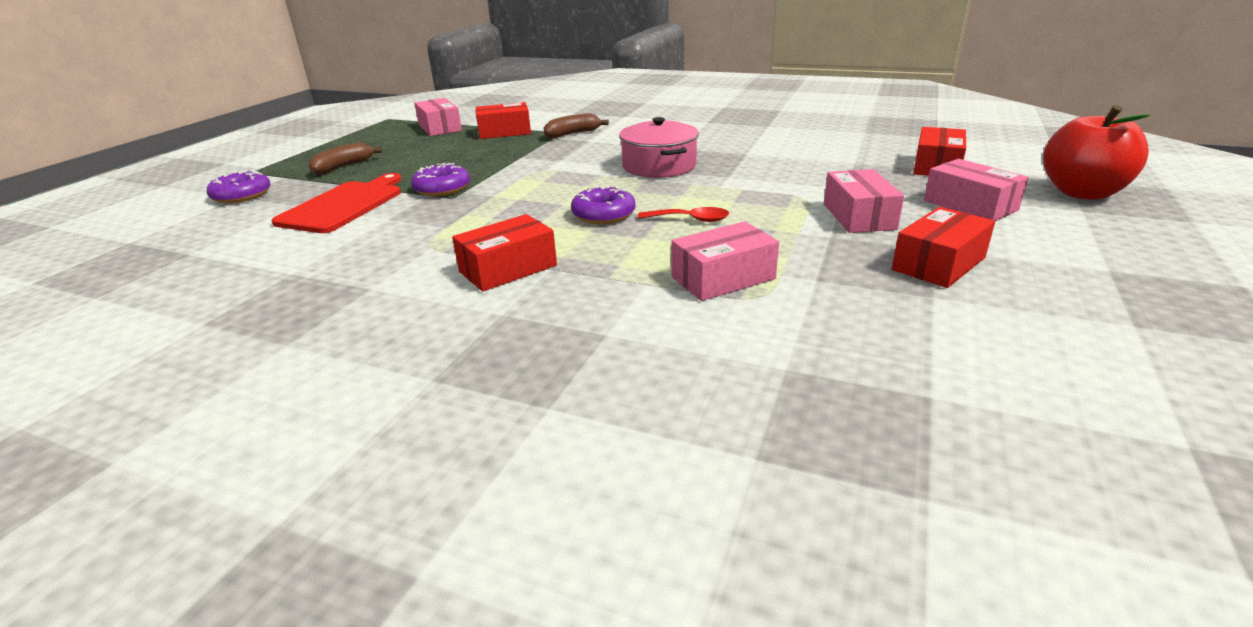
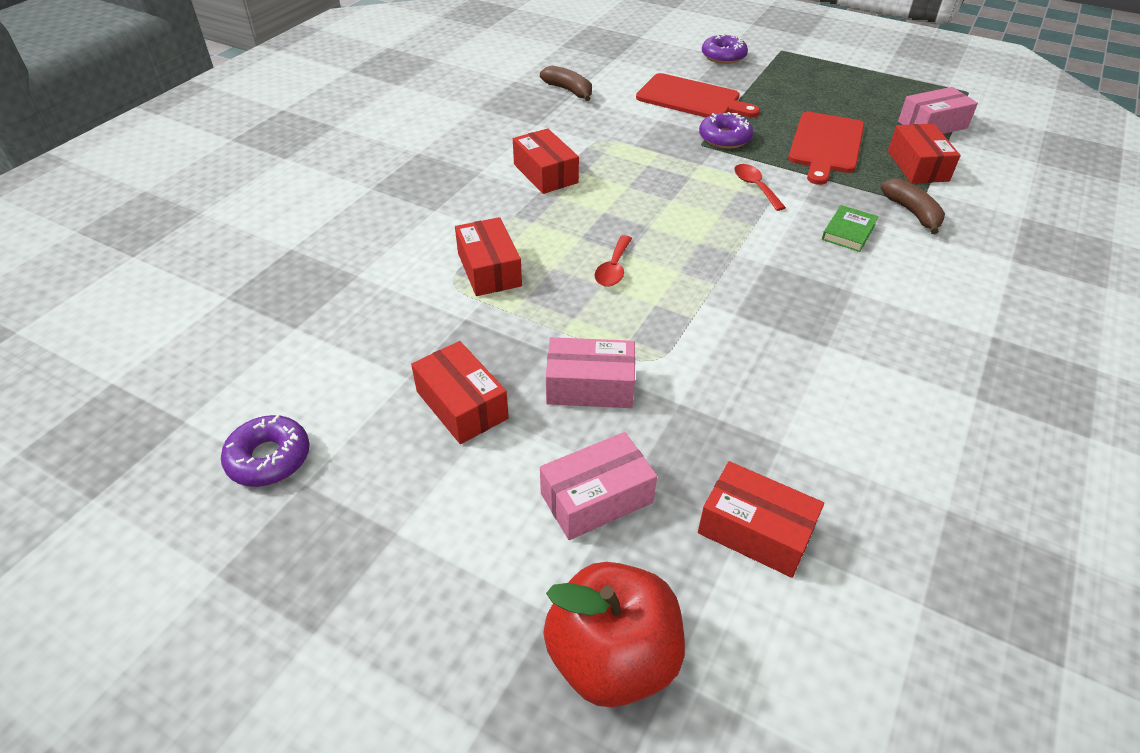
camera: 95 degrees right, 15 degrees up
brown banana [309,142,382,175] -> brown banana moved to [540,66,592,101]
purple donut [571,185,636,224] -> purple donut moved to [221,415,310,487]
pink pot [619,117,699,178] -> none
pink box [671,221,779,301] -> red box [455,217,522,296]
none -> red spoon [734,164,786,211]
none -> red cutting board [788,112,864,185]
none -> green book [822,205,878,252]

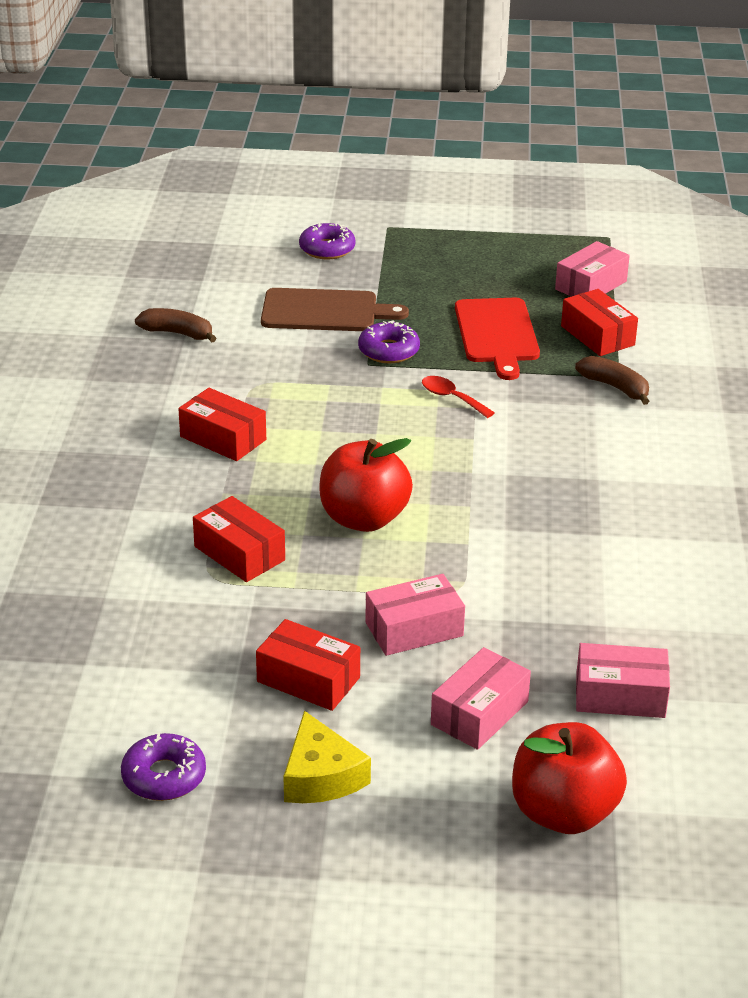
camera: 25 degrees left, 10 degrees down
red spoon [595,235,632,287] -> red apple [319,438,413,532]
red cutting board [636,73,760,117] -> brown cutting board [261,288,409,331]
red box [698,461,824,578] -> pink box [576,643,670,718]
green book [822,205,878,252] -> none
none -> yellow cheese [283,711,371,803]

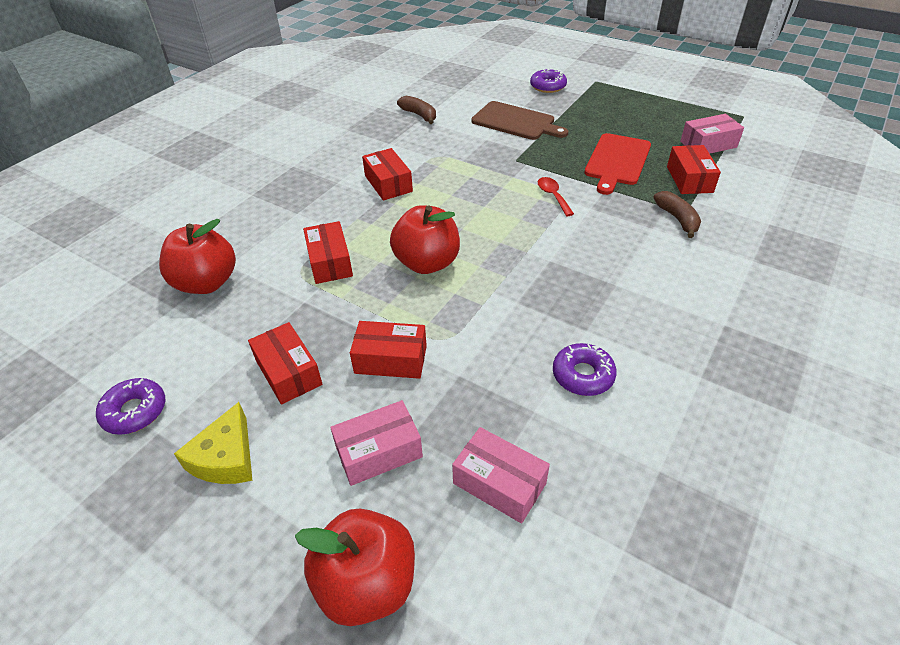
camera: 30 degrees right, 10 degrees up
purple donut [358,320,420,363] -> purple donut moved to [553,343,617,396]
pink box [365,574,465,656] -> red box [350,321,427,379]
none -> red apple [159,219,236,294]

